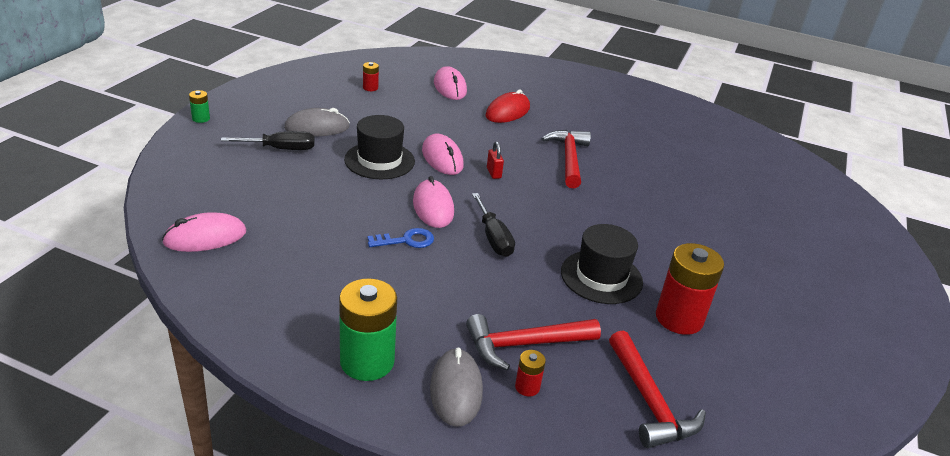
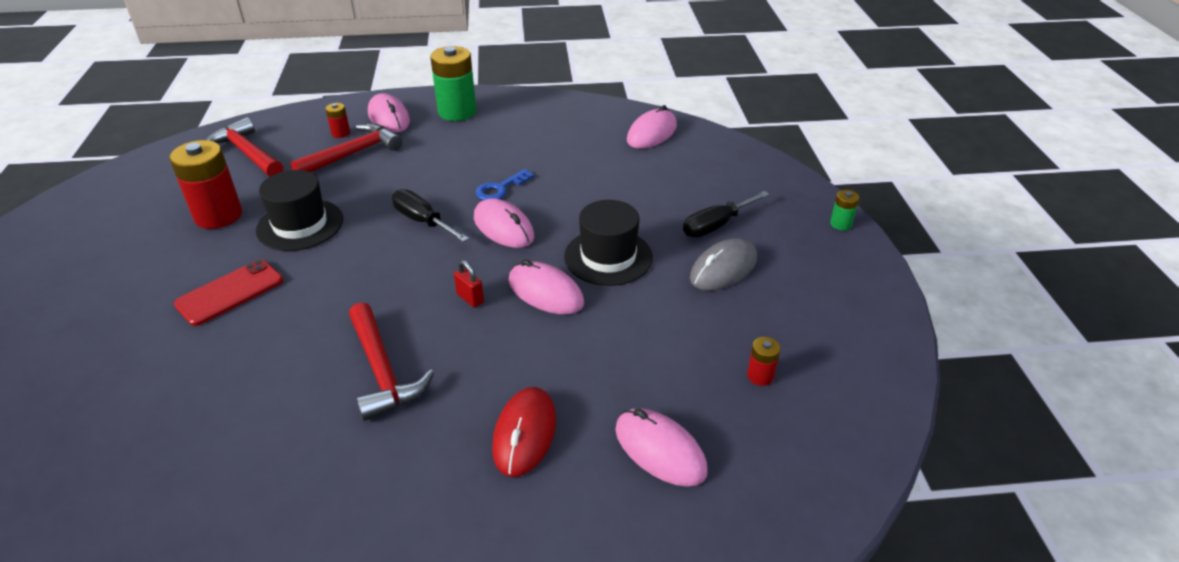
camera: 155 degrees right, 5 degrees up
grey mouse [430,347,483,427] -> pink mouse [368,93,410,133]
none -> red phone [174,259,283,326]

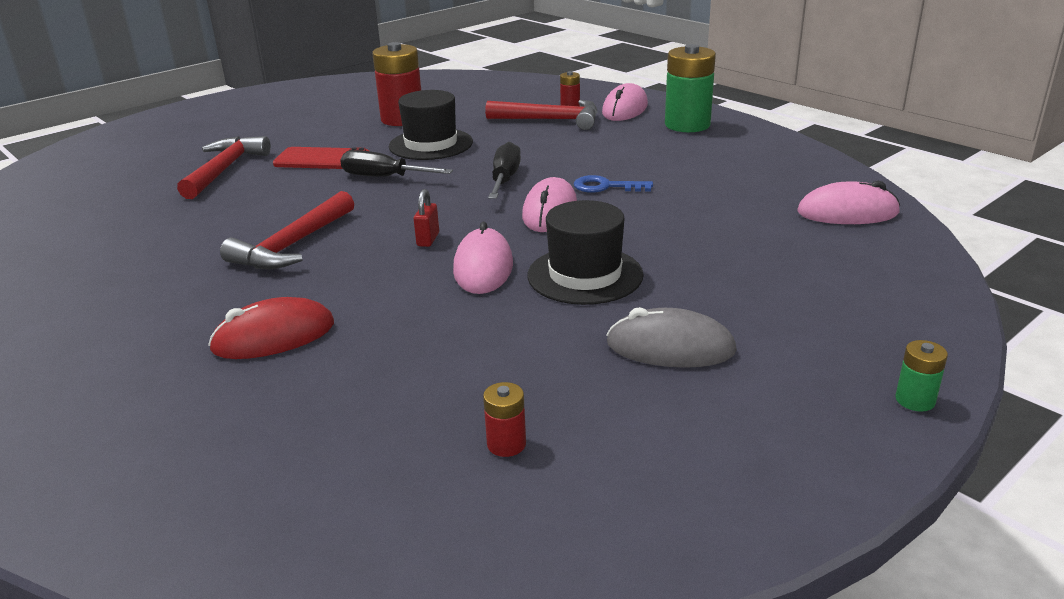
camera: 55 degrees right, 10 degrees down
red hammer [206,117,283,177] -> red hammer moved to [177,136,271,199]
pink mouse [615,408,708,487] -> none
black screwdriver [683,191,770,237] -> black screwdriver moved to [340,150,453,177]

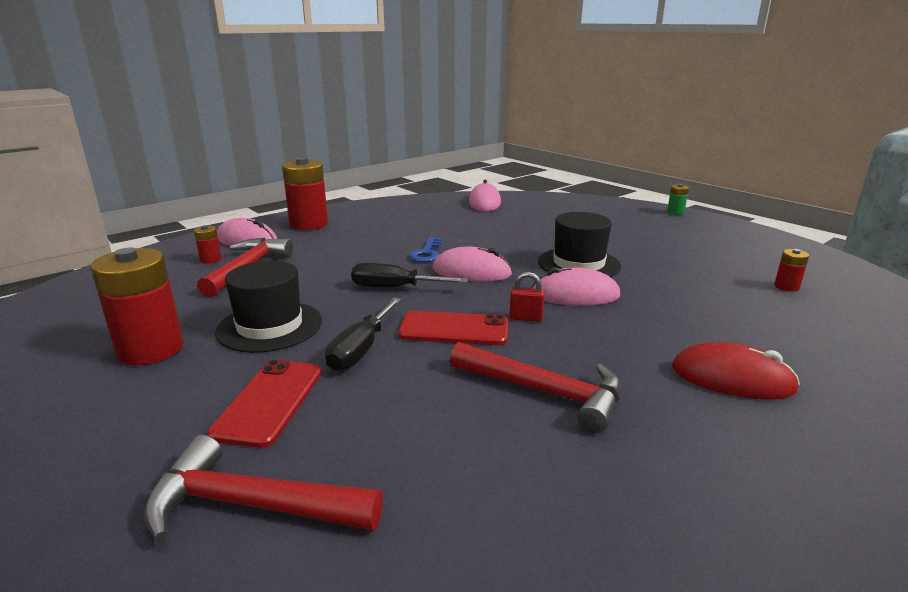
camera: 90 degrees left, 5 degrees down
red mouse [208,297,334,359] -> red mouse turned 45 degrees counterclockwise [672,342,800,399]
grey mouse [606,307,737,368] -> none
green battery [665,44,716,132] -> red battery [282,157,328,230]
none -> red phone [398,311,508,345]

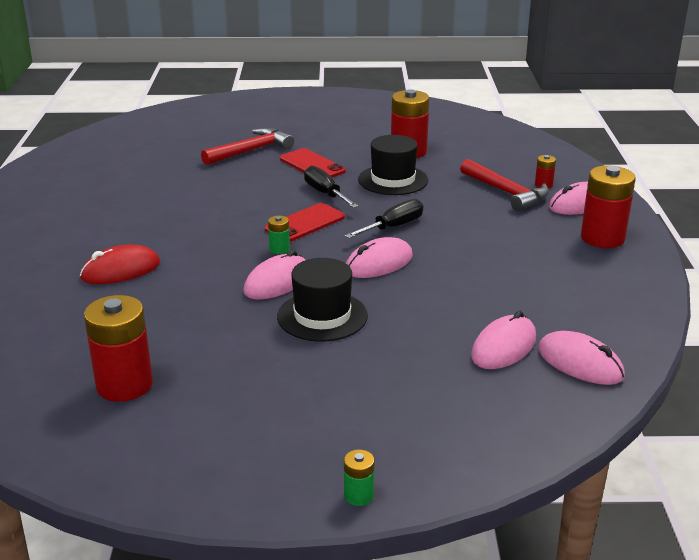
camera: 130 degrees right, 5 degrees up
blue key [409,237,442,263] -> none
red hammer [450,342,621,433] -> none
red padlock [509,272,545,322] -> green battery [268,216,290,254]
red battery [774,249,809,291] -> red battery [84,295,153,402], size x2.17
none -> pink mouse [471,311,536,369]

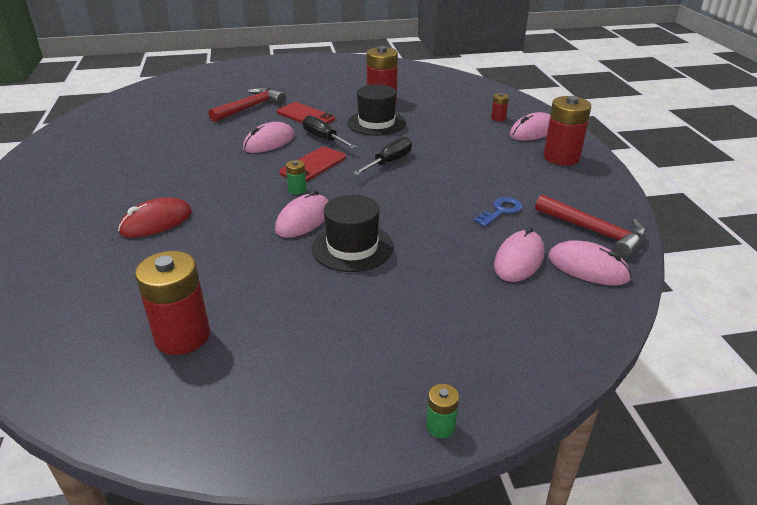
camera: 10 degrees left, 5 degrees up
pink mouse [346,237,413,278] -> pink mouse moved to [243,122,294,153]
red hammer [460,159,549,211] -> red hammer moved to [535,194,646,258]
none -> blue key [474,197,523,227]

